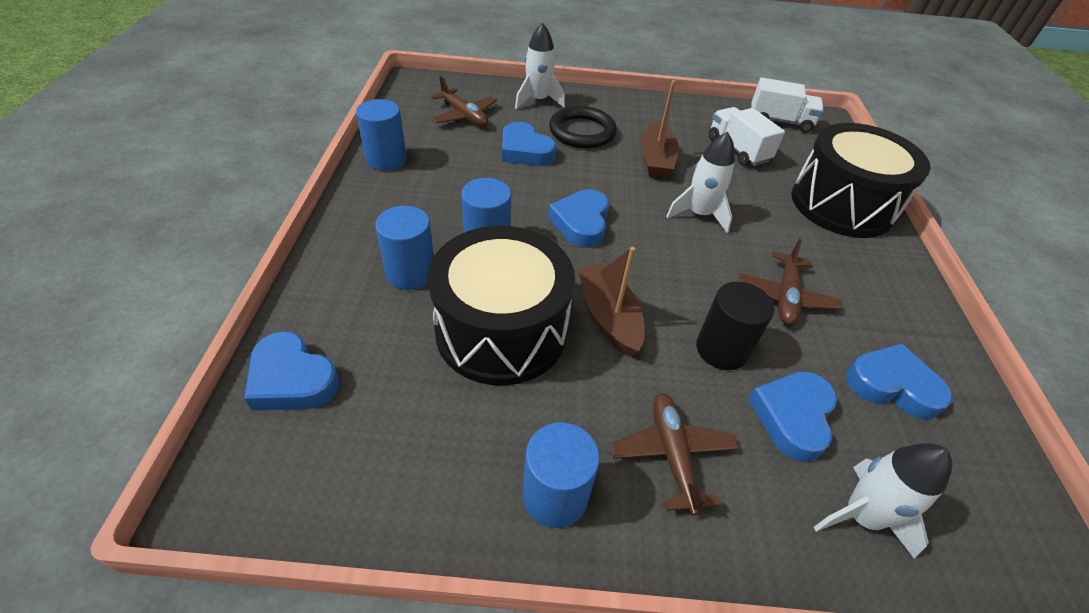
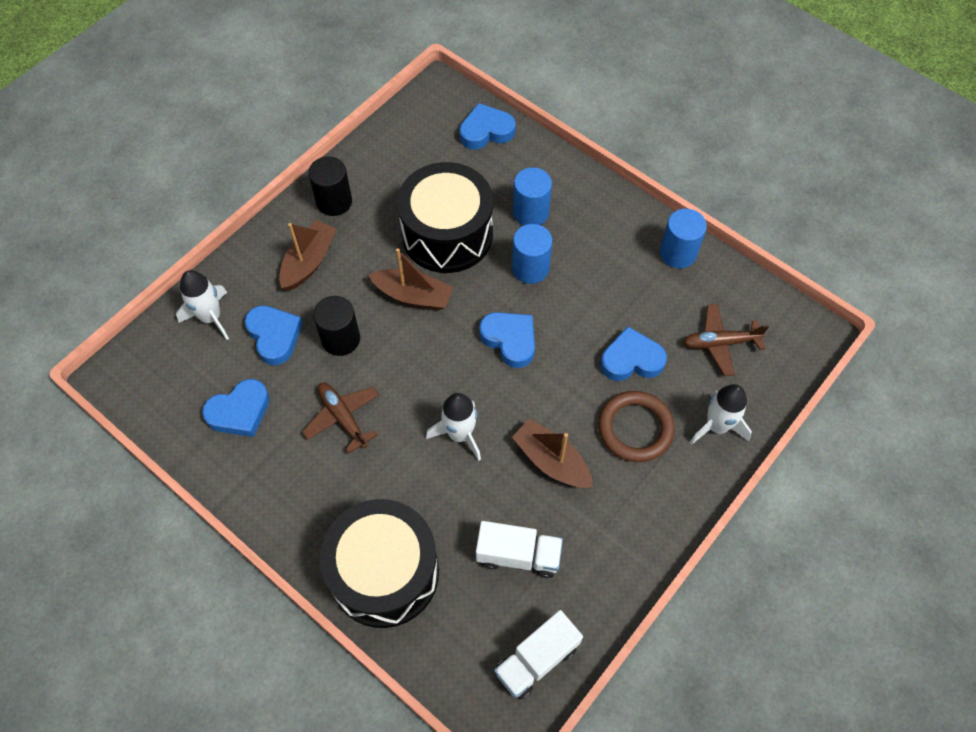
camera: 130 degrees right, 15 degrees up
blue cylinder [523,422,600,528] -> black cylinder [308,156,352,216]
black ring [549,106,617,148] -> brown ring [598,391,675,462]
brown plane [611,393,739,516] -> brown boat [279,220,337,291]

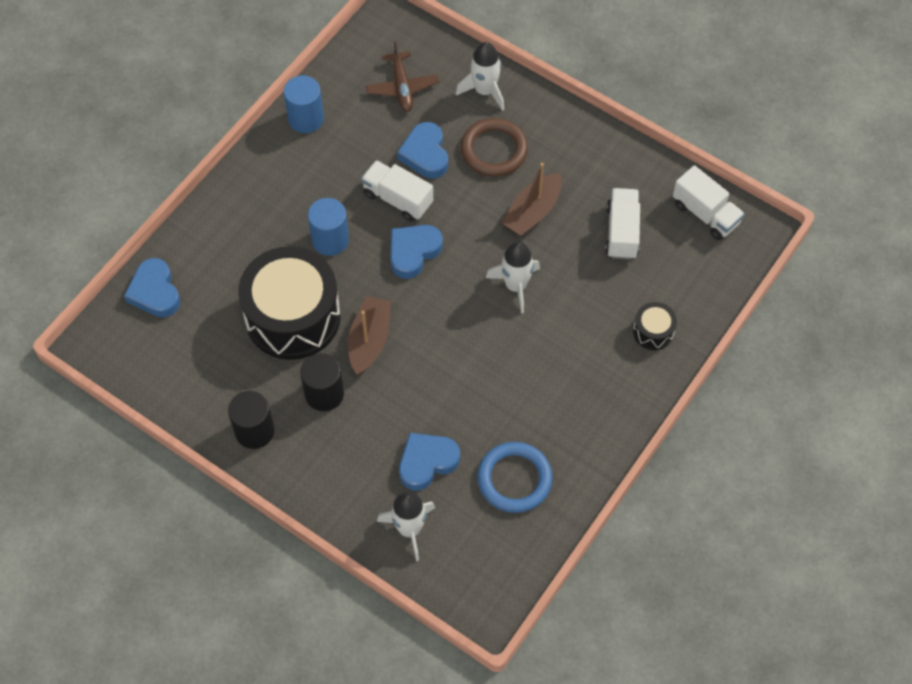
camera: 95 degrees left, 0 degrees up
blue heart [202,379,270,437] -> blue ring [477,442,553,513]
brown boat [279,220,337,291] -> none
brown plane [302,383,379,453] -> none
black cylinder [313,296,360,356] -> black cylinder moved to [300,353,344,411]
black drum [320,499,439,628] -> black drum [633,302,677,350], size x0.43
blue cylinder [513,167,552,226] -> none
none -> white truck [361,160,433,222]

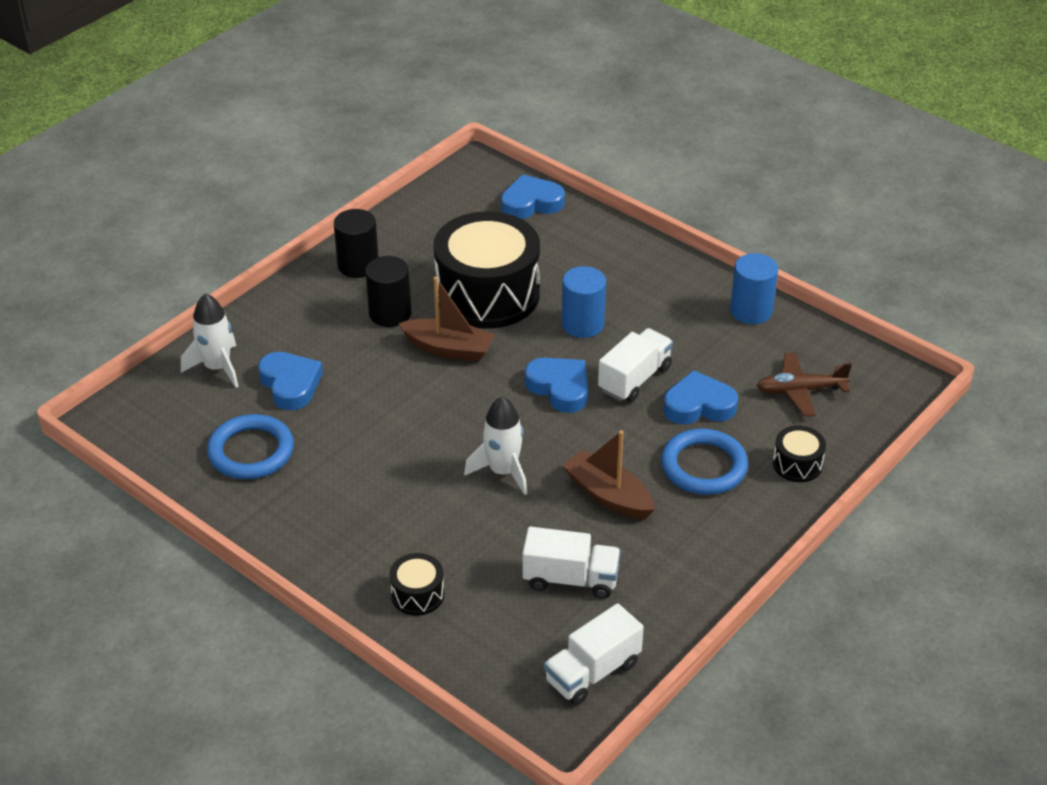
camera: 95 degrees right, 20 degrees down
white rocket [456,42,504,111] -> black drum [773,426,826,482]
brown ring [461,118,528,177] -> blue ring [661,428,748,495]

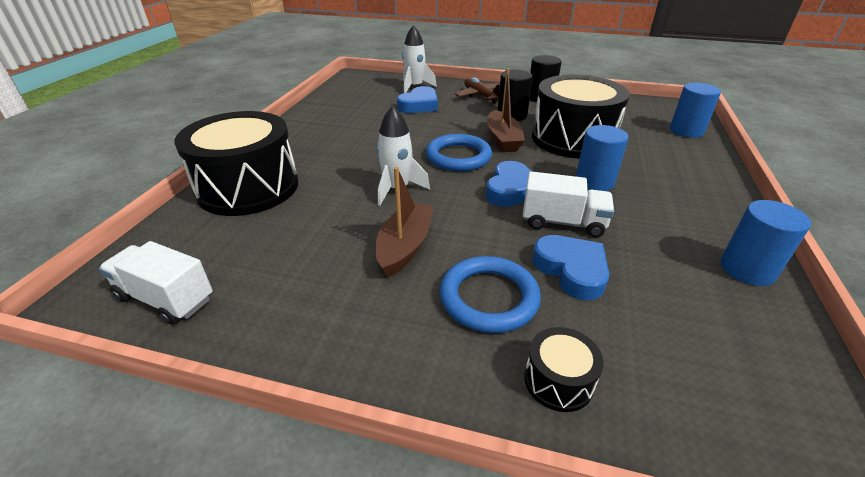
camera: 65 degrees right, 5 degrees down
blue ring [207,414,294,479] -> blue ring moved to [426,134,492,171]
black drum [389,553,444,616] -> black drum [174,111,298,216], size x2.34
blue heart [501,174,565,219] -> blue cylinder [670,83,721,138]
white truck [522,527,621,599] -> none
brown plane [756,352,852,416] -> brown plane moved to [455,77,500,104]

